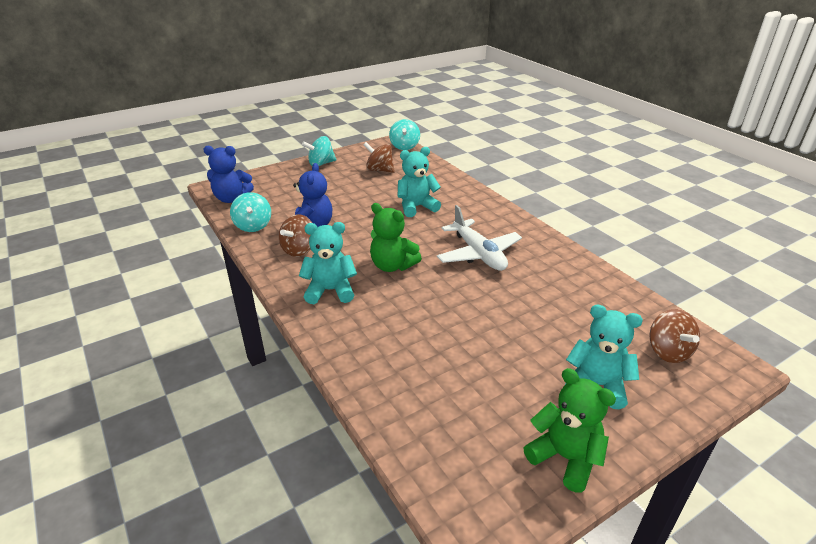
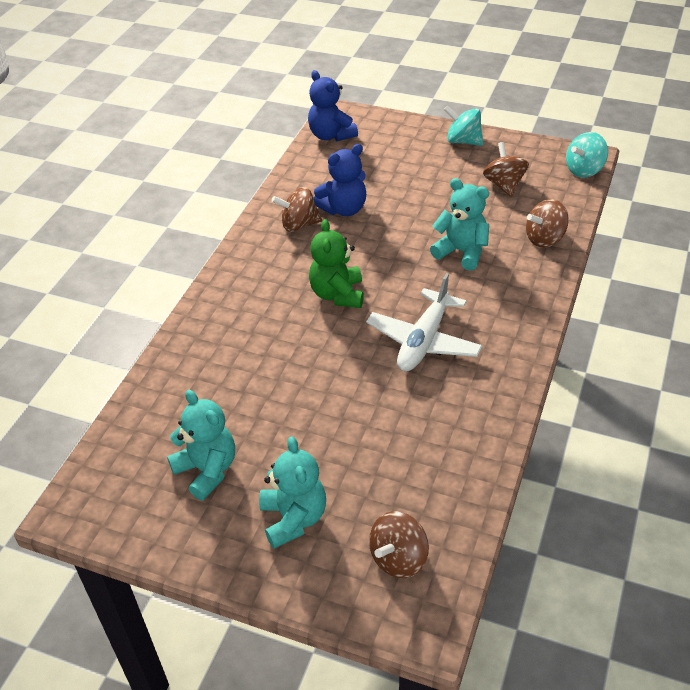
camera: 55 degrees right, 10 degrees up
turquoise spinning top [230,192,271,232] -> none
turquoise teddy bear [299,222,357,304] -> turquoise teddy bear moved to [167,390,235,500]
green teddy bear [523,368,616,493] -> none
none -> brown spinning top [526,199,568,248]

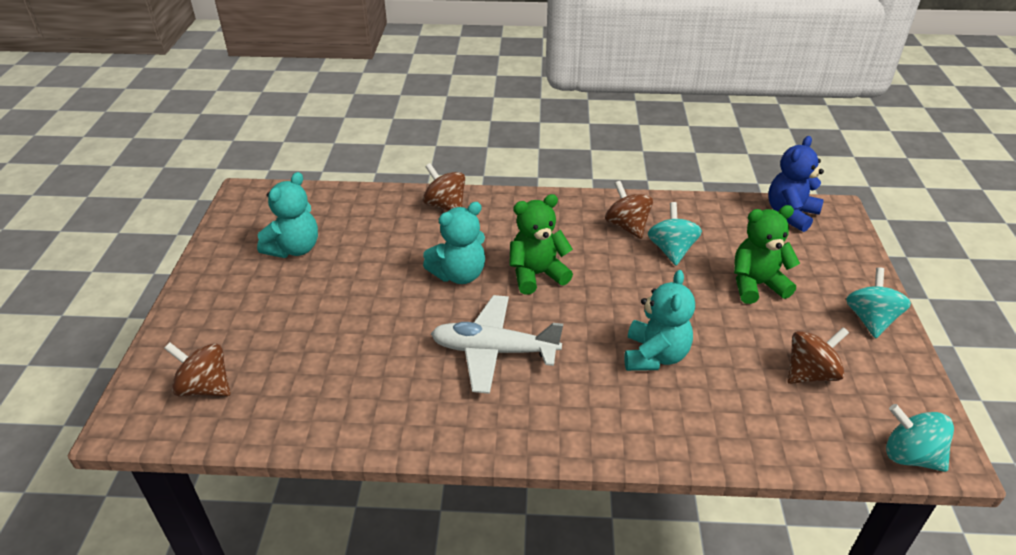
camera: 70 degrees right, 5 degrees down
turquoise teddy bear [259,436,326,549] -> turquoise teddy bear moved to [423,202,485,284]
blue teddy bear [314,144,366,216] -> turquoise spinning top [648,202,702,265]
brown spinning top [526,199,568,248] -> brown spinning top moved to [423,163,465,211]
none -> green teddy bear [734,205,800,304]

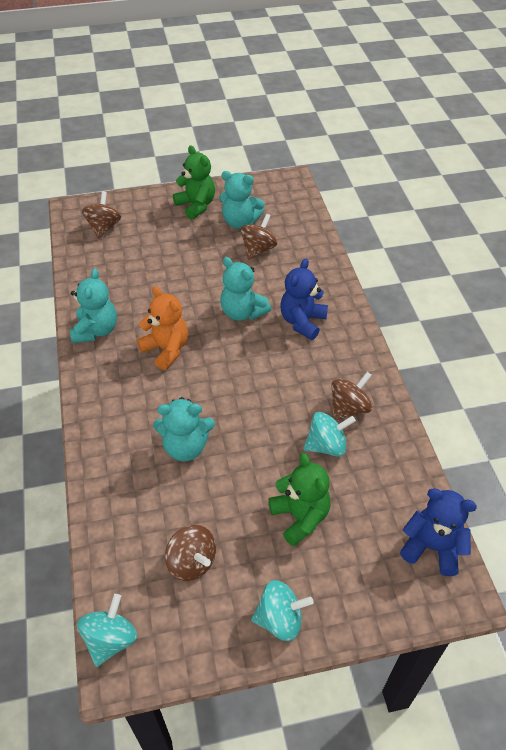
camera: 75 degrees right, 10 degrees up
brown spinning top [423,163,465,211] -> brown spinning top moved to [240,214,277,260]
white plane [431,295,563,394] -> orange teddy bear [137,286,188,370]
green teddy bear [509,194,573,295] -> green teddy bear moved to [173,145,215,220]
none -> turquoise teddy bear [70,268,117,343]
none -> blue teddy bear [280,258,328,340]

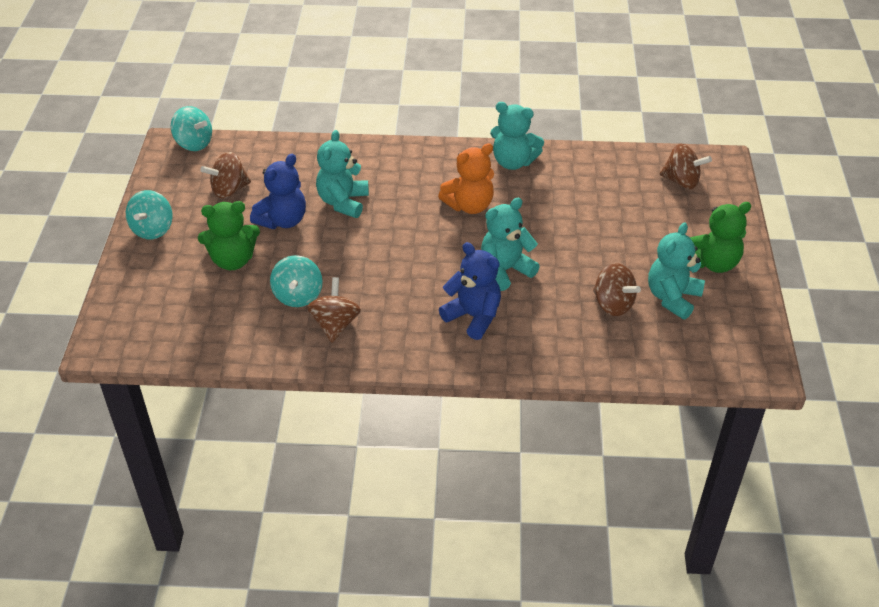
camera: 105 degrees right, 5 degrees down
brown spinning top [331,372,372,420] -> brown spinning top turned 150 degrees counterclockwise [307,277,361,343]
blue teddy bear [400,488,477,576] -> blue teddy bear moved to [250,154,306,229]

